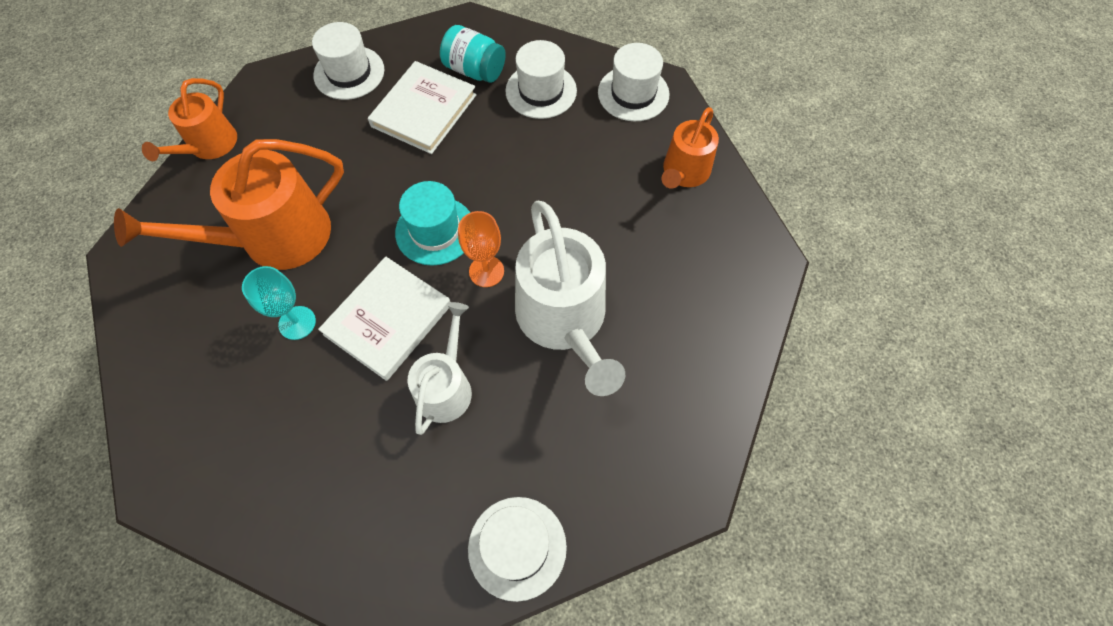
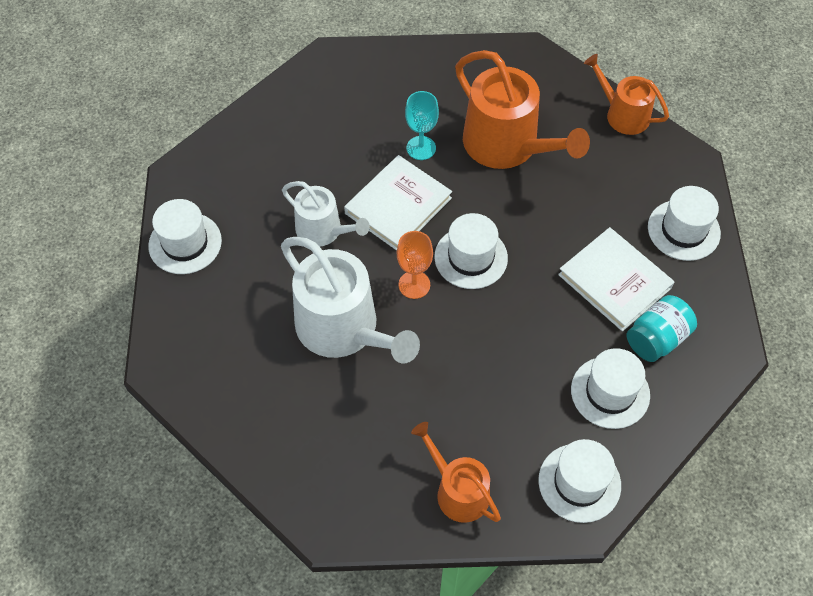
camera: 110 degrees right, 5 degrees down
orange watering can [114,139,344,270] -> orange watering can turned 150 degrees clockwise [455,50,590,169]
white book [318,257,450,381] -> white book turned 75 degrees clockwise [344,155,452,251]
turquoise hat [395,181,470,266] -> white hat [434,213,508,289]
white watering can [515,201,625,396] -> white watering can turned 135 degrees counterclockwise [281,237,420,363]

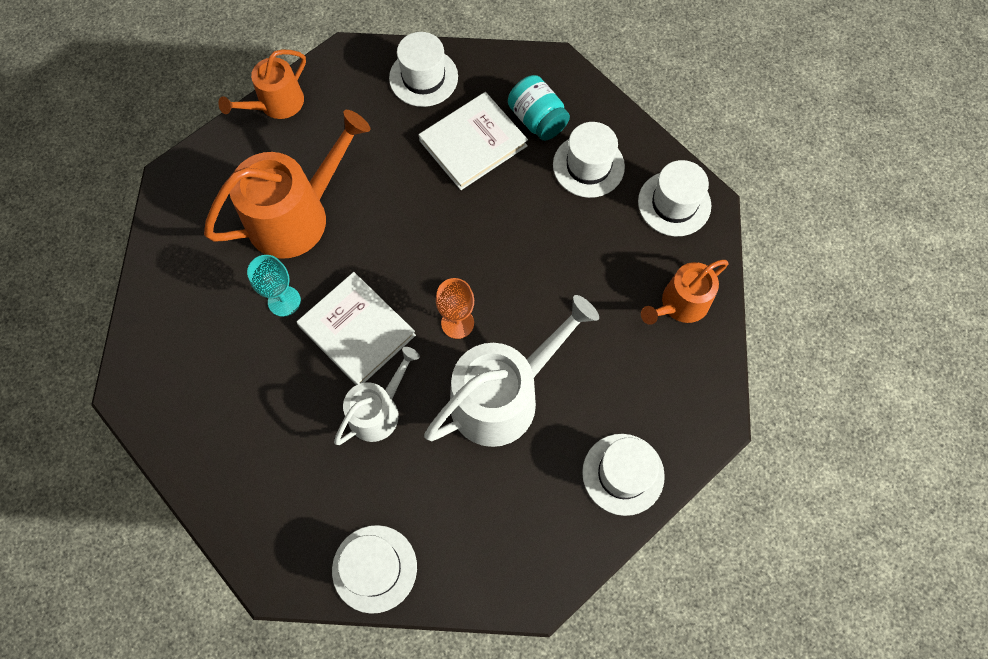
camera: 85 degrees left, 10 degrees up
white hat [434,213,508,289] -> white hat moved to [582,434,665,516]

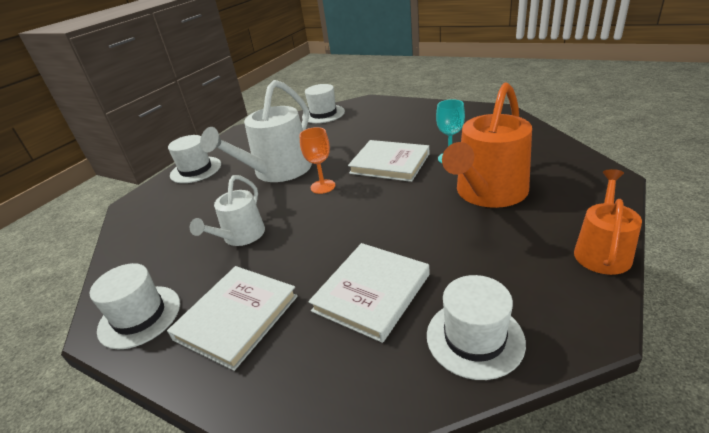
camera: 165 degrees right, 35 degrees down
white watering can [334,347,420,445] -> white watering can moved to [190,175,265,246]
turquoise jar [508,75,570,141] -> none
white hat [553,122,625,198] -> white book [167,266,298,371]
orange watering can [641,260,728,325] -> none

